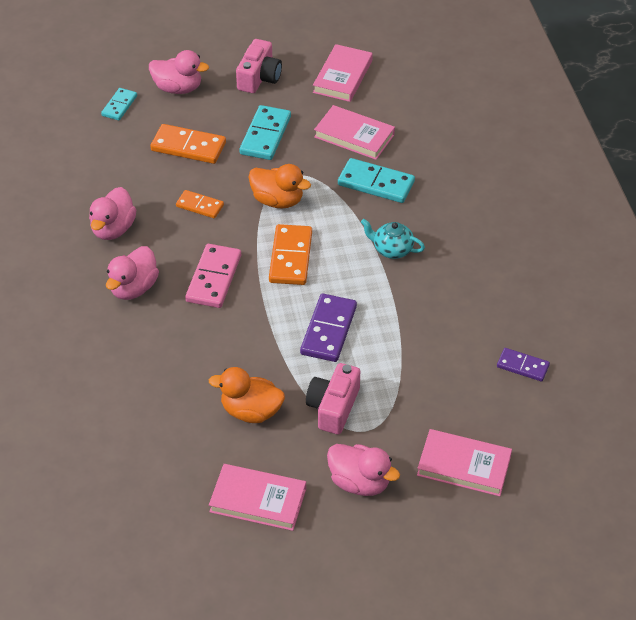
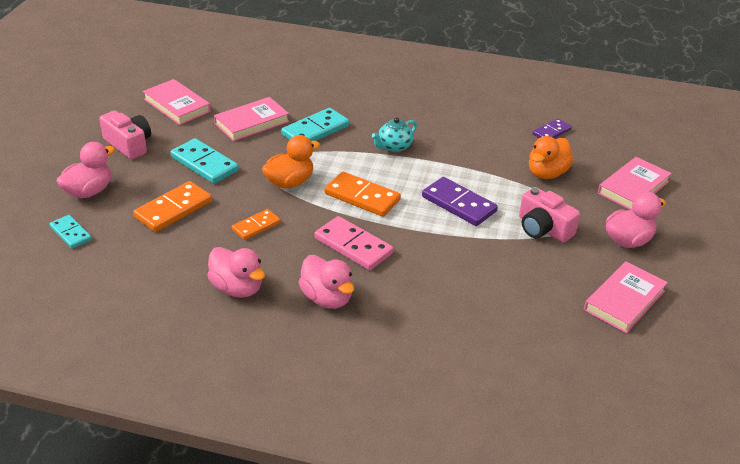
camera: 65 degrees left, 10 degrees down
orange duck [209,367,285,423] -> orange duck moved to [529,136,574,179]

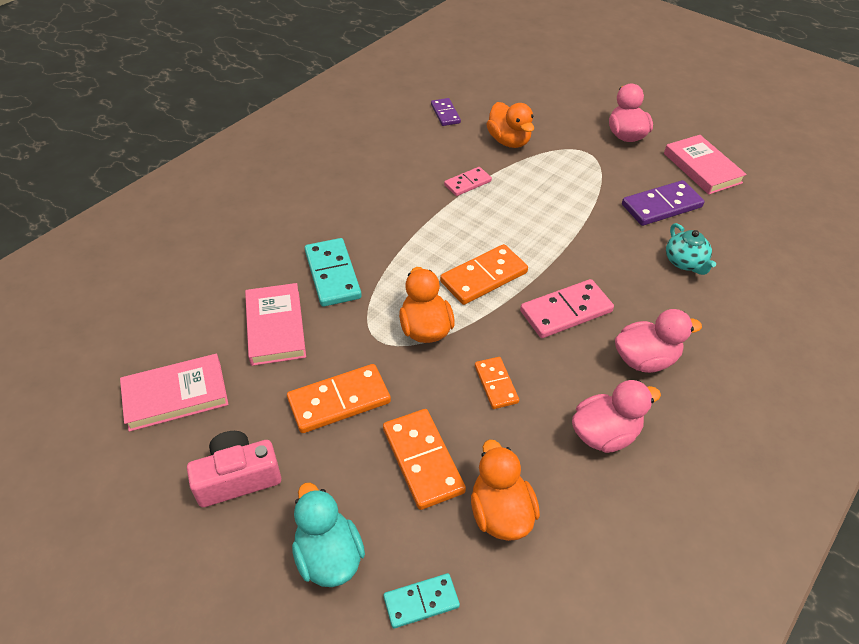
camera: 65 degrees left, 10 degrees up
pink duck [56,142,115,198] -> turquoise duck [292,483,365,587]
turquoise domino [170,138,239,184] -> orange domino [287,364,391,433]
turquoise teapot [372,117,417,152] -> turquoise teapot moved to [666,223,716,275]
purple domino [422,177,498,226] -> purple domino moved to [622,180,704,226]
pink camera [519,187,580,242] -> none
pink book [598,157,672,210] -> none
none -> pink domino [444,167,492,196]
none -> orange duck [471,439,540,541]

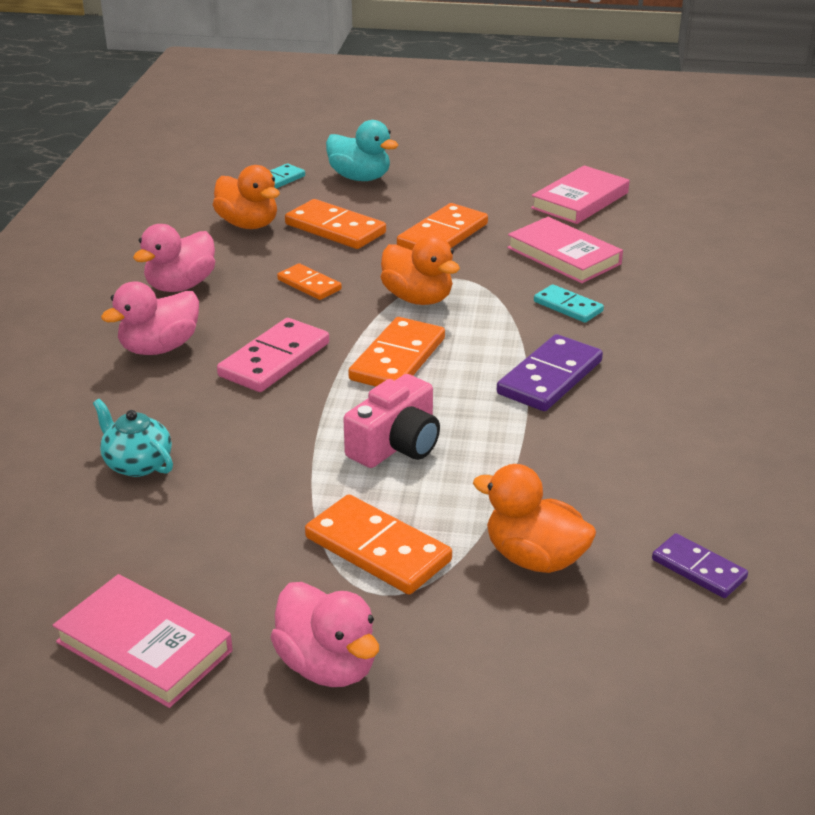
camera: 150 degrees right, 15 degrees down
pink camera [187,431,281,507] -> pink camera moved to [343,374,440,468]
turquoise domino [305,238,362,307] -> turquoise domino [534,284,604,323], size x0.61
pink domino [444,167,492,196] -> none
purple domino [622,180,704,226] -> purple domino moved to [497,334,603,411]
none -> orange domino [305,494,452,595]

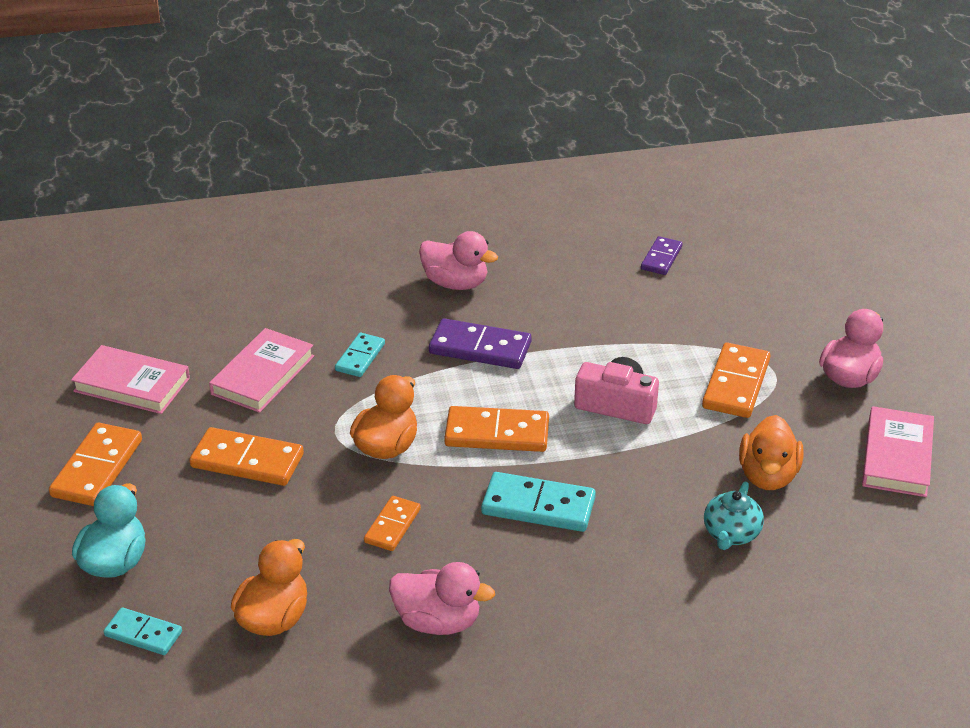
camera: 110 degrees left, 5 degrees up
pink duck [101,282,199,355] -> pink duck moved to [419,231,498,290]
pink domino [217,318,329,392] -> turquoise domino [481,472,596,532]
orange domino [285,199,386,249] -> orange domino moved to [49,423,142,506]
orange duck [473,464,596,573] -> orange duck moved to [739,415,803,490]

